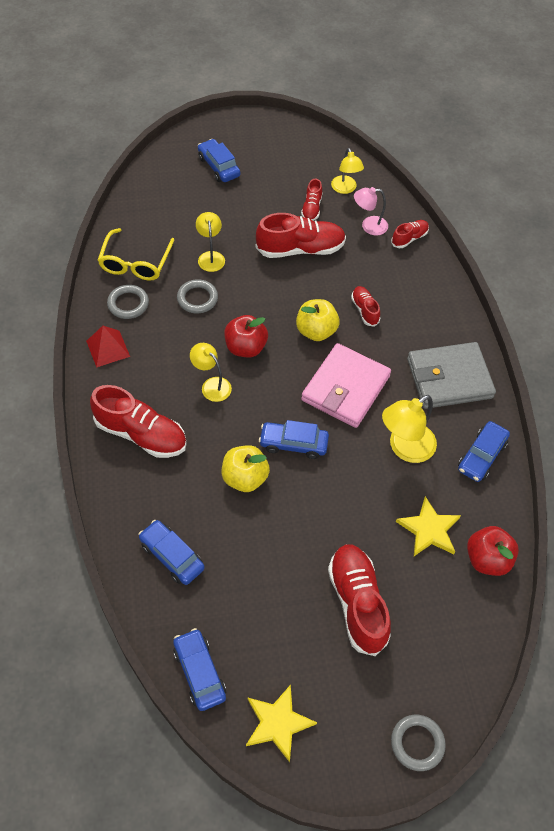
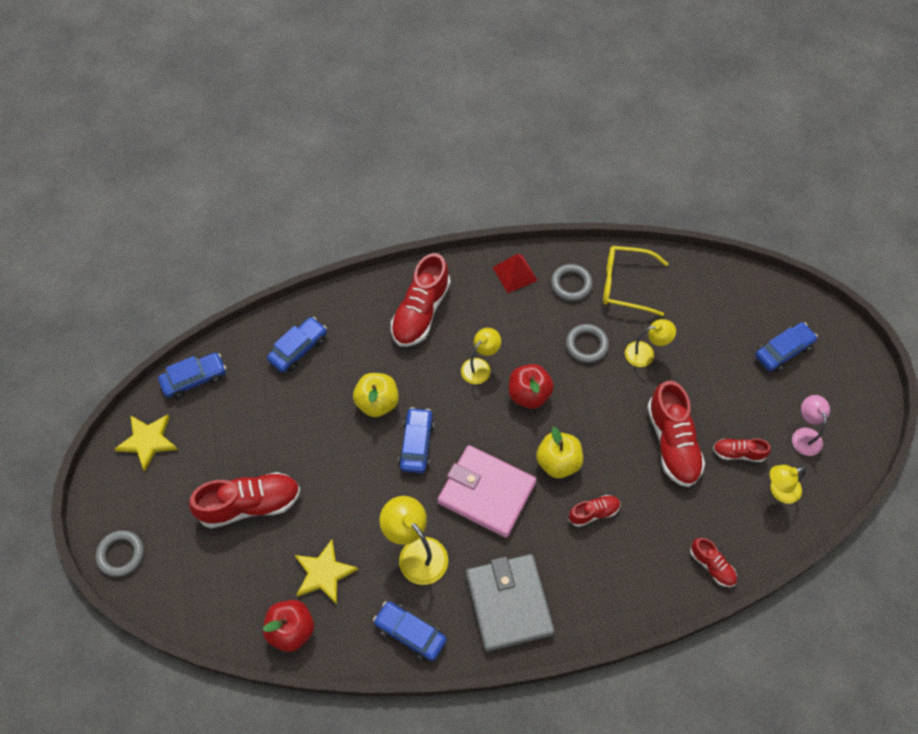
camera: 90 degrees right, 5 degrees up
pink lamp [354,187,388,236] -> pink lamp moved to [792,395,830,456]

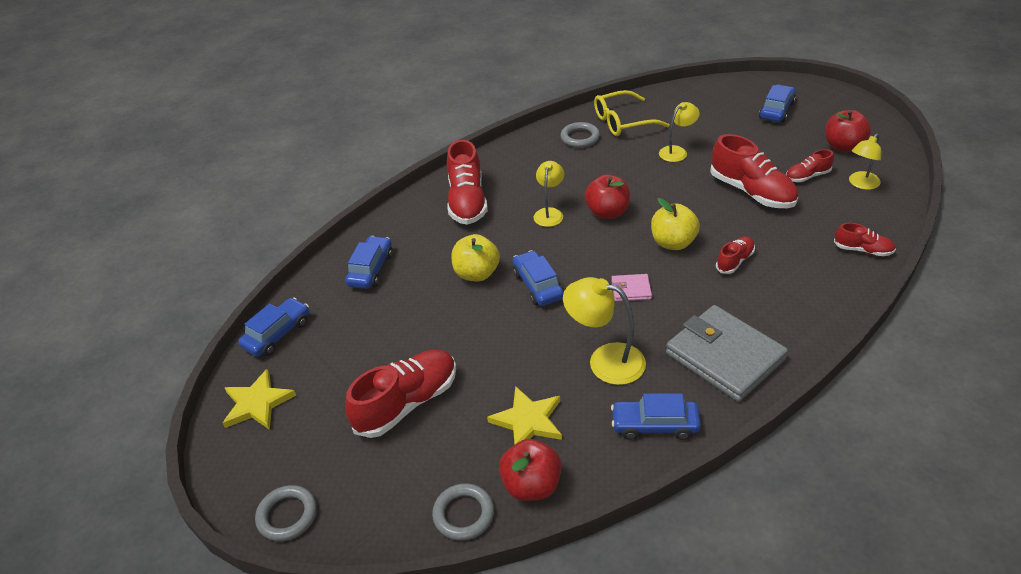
camera: 25 degrees left, 20 degrees down
pink wallet [438,445,537,538] -> pink wallet [611,274,652,301], size x0.44
red pyramid [493,254,538,293] -> none
grey ring [566,324,609,363] -> grey ring moved to [432,483,494,541]
pink lamp [792,395,830,456] -> red apple [825,110,871,152]

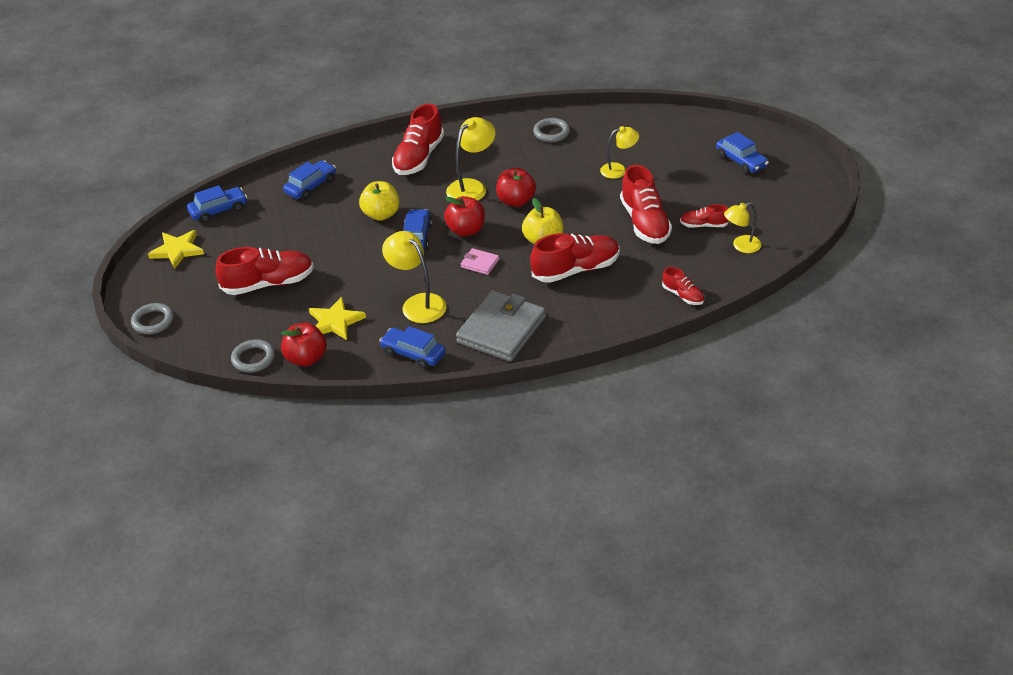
camera: 25 degrees right, 0 degrees up
yellow lamp [534,161,564,227] -> yellow lamp [446,117,495,201], size x1.53
yellow glasses [594,90,669,136] -> none
grey wallet [666,305,788,402] -> grey wallet turned 45 degrees clockwise [456,291,546,362]
red shoe [716,237,755,274] -> red shoe [530,233,619,283], size x1.91
blue car [759,84,796,122] -> blue car turned 90 degrees clockwise [716,132,769,174]
red apple [825,110,871,152] -> red apple moved to [444,196,485,236]

